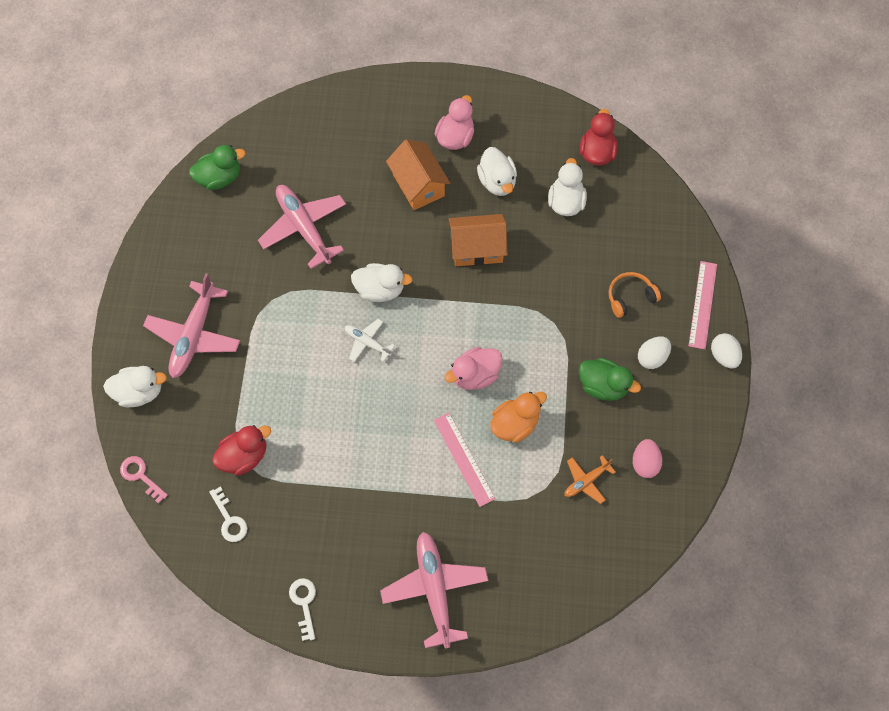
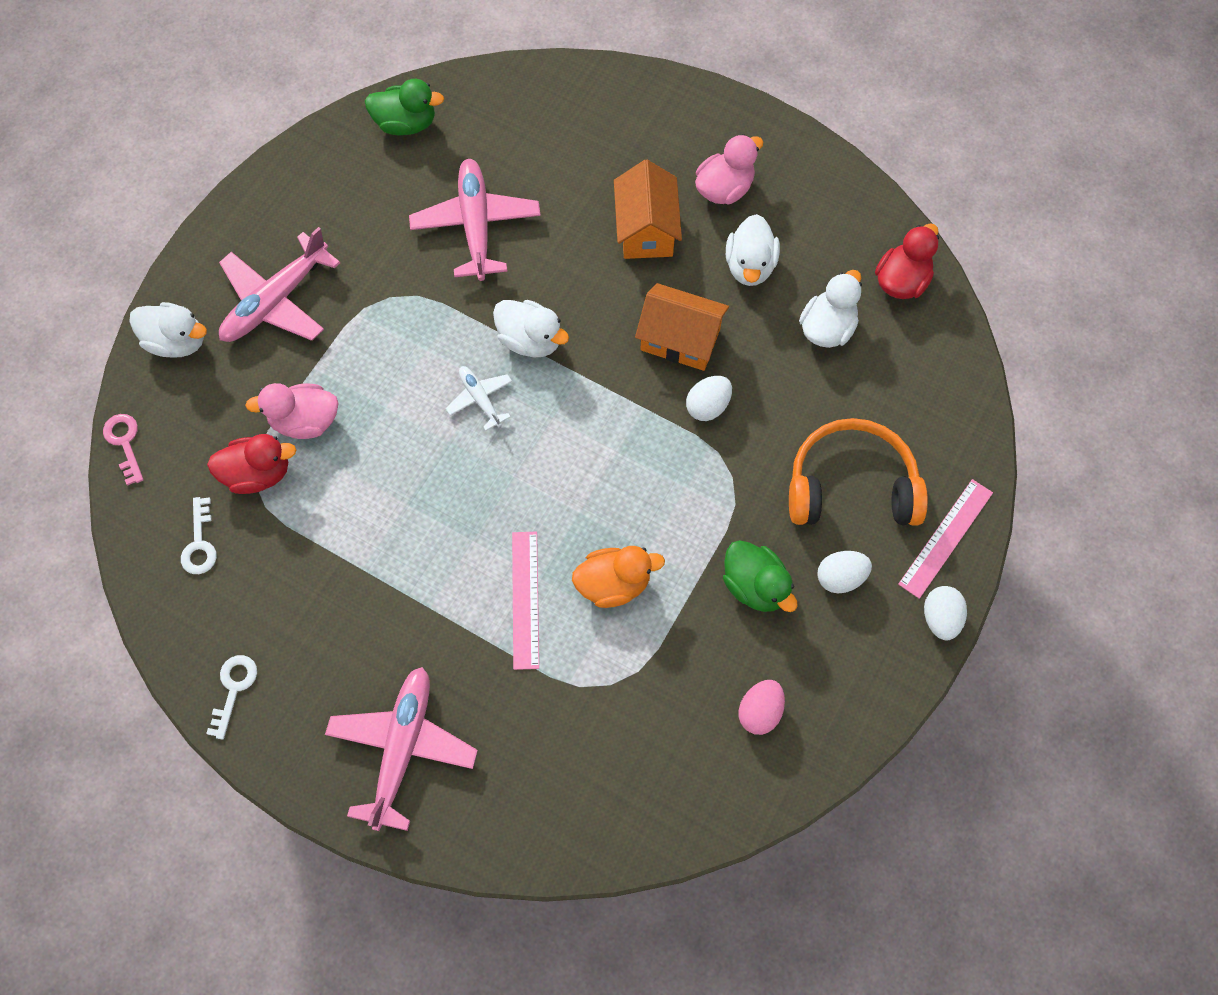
camera: 25 degrees right, 0 degrees up
pink duck [445,347,503,390] -> pink duck moved to [245,383,338,439]
orange plane [565,455,616,504] -> none
orange headphones [609,272,661,318] -> orange headphones [789,418,928,526], size x1.86
none -> white egg [686,376,732,421]

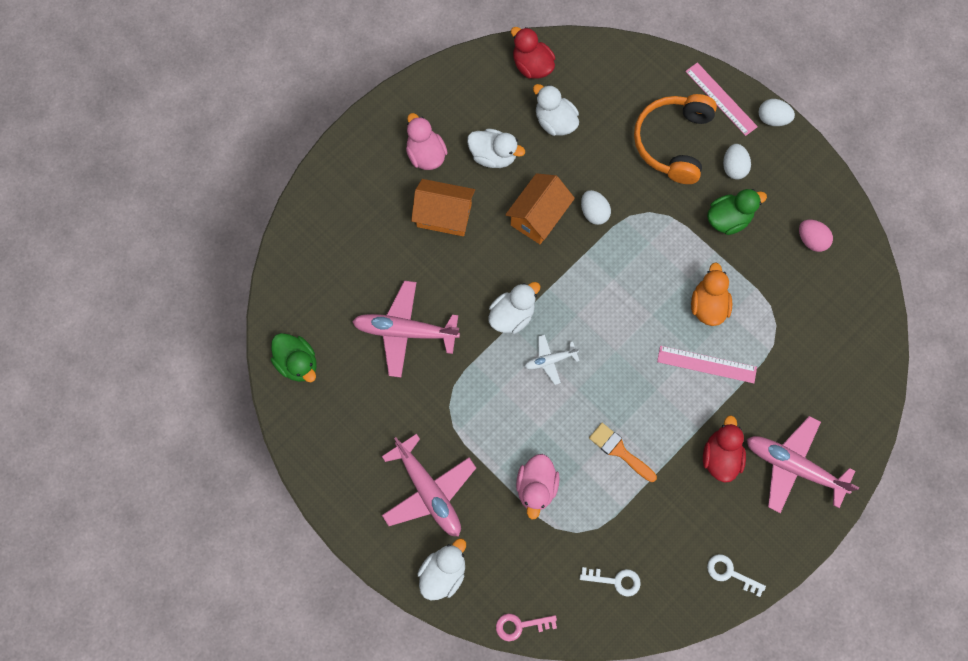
camera: 75 degrees left, 5 degrees up
red duck [207,434,296,494] -> red duck moved to [703,415,746,483]
green duck [365,79,444,135] -> green duck turned 120 degrees clockwise [271,333,317,382]
none -> orange brush [589,423,657,482]

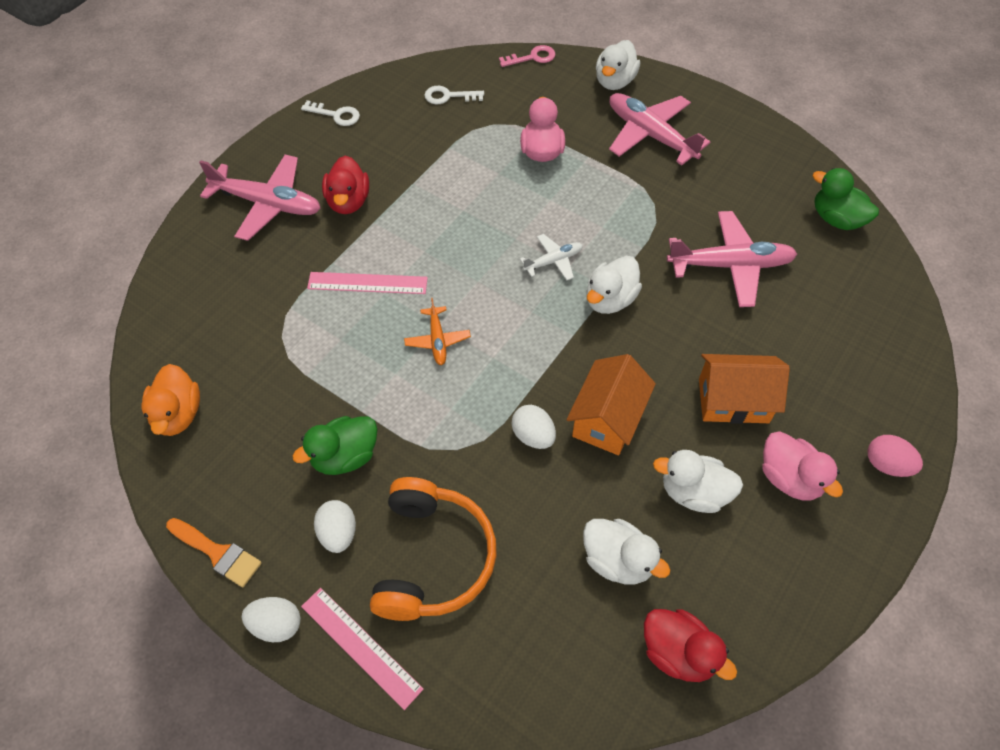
camera: 170 degrees right, 15 degrees down
orange brush [589,423,657,482] -> orange brush moved to [166,518,262,587]
orange duck [691,262,732,326] -> orange duck moved to [141,364,200,436]
pink egg [799,220,833,252] -> pink egg moved to [867,435,923,477]
none -> orange plane [404,298,471,365]

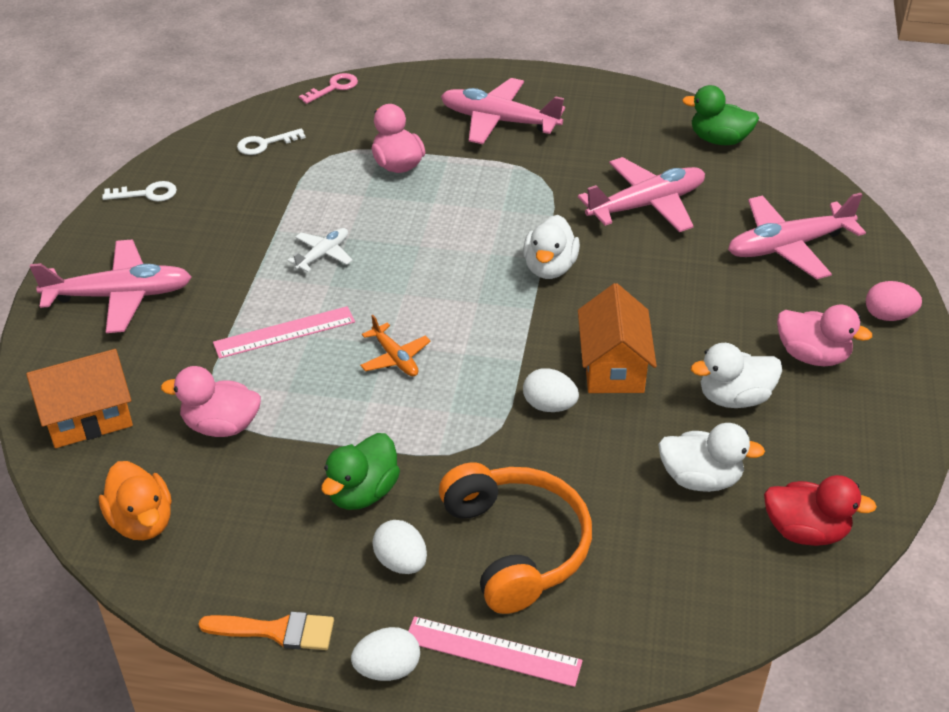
camera: 25 degrees left, 15 degrees down
red duck [322,155,369,214] -> none
white plane [520,234,583,280] -> white plane moved to [287,228,353,272]
white duck [596,40,640,90] -> none
orange house [699,354,790,424] -> orange house moved to [26,349,133,448]
none -> pink duck [161,366,261,437]
none -> pink plane [728,193,866,280]

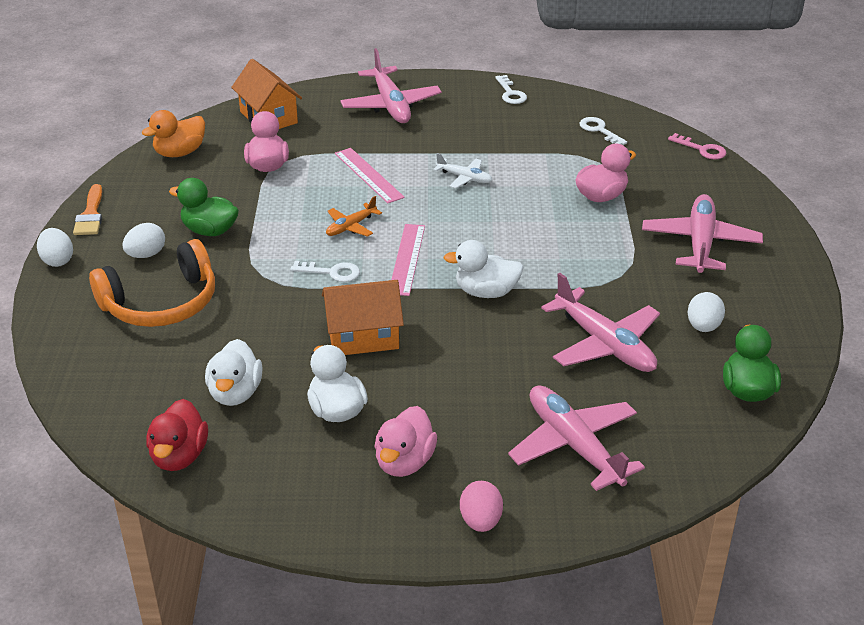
camera: 80 degrees right, 5 degrees down
pink ruler [408,616,583,687] -> pink ruler moved to [391,224,425,296]
white egg [523,369,579,412] -> white egg moved to [688,292,725,332]
none -> white key [290,261,360,282]

